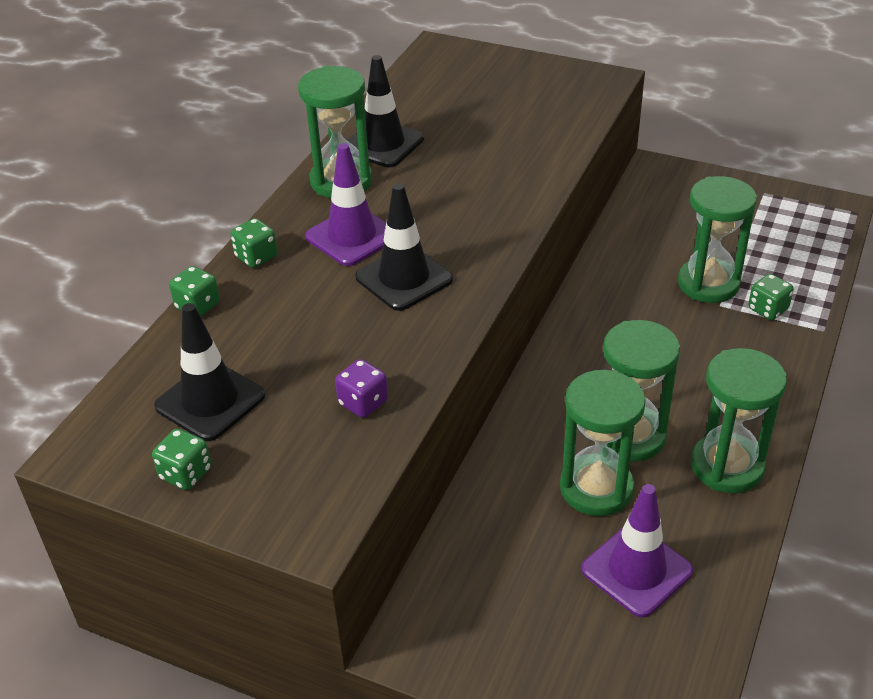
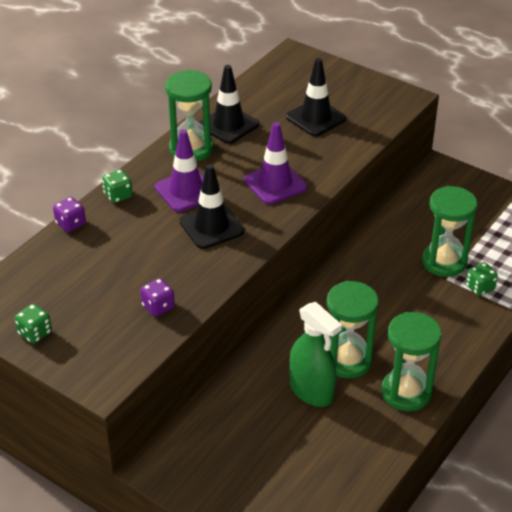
camera: 10 degrees right, 0 degrees up
black traffic cone [154,303,265,441] -> black traffic cone moved to [286,58,347,136]
green dice [169,266,220,317] -> purple dice [53,197,86,232]
green hourglass [560,370,646,516] -> green spray bottle [289,302,342,407]
purple traffic cone [581,484,693,618] -> purple traffic cone moved to [244,122,307,204]

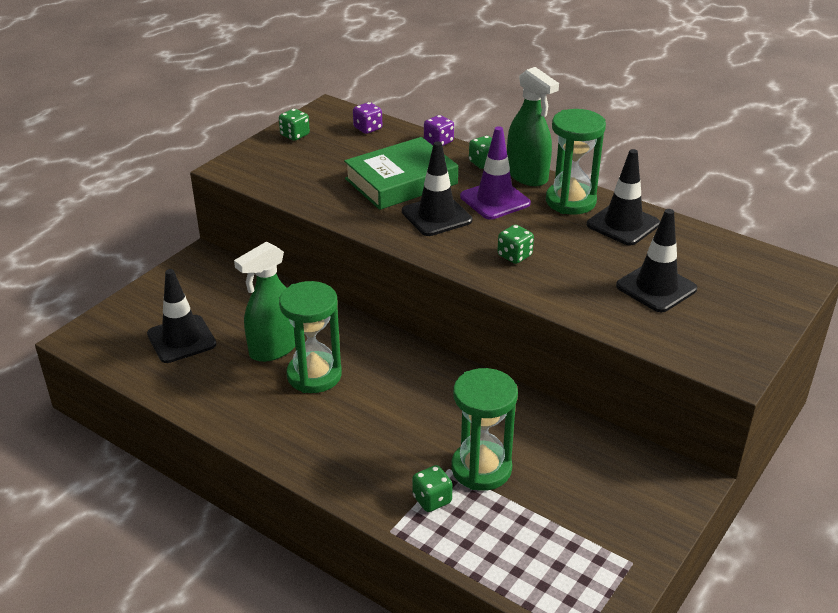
camera: 90 degrees right, 5 degrees down
purple dice [140,278,175,317] -> purple dice moved to [353,102,382,134]
purple traffic cone [244,122,307,204] -> green dice [497,225,534,264]
green hourglass [381,312,441,411] -> none
none -> black traffic cone [147,269,217,363]
none -> green book [344,137,458,210]
none -> green spray bottle [507,67,559,186]

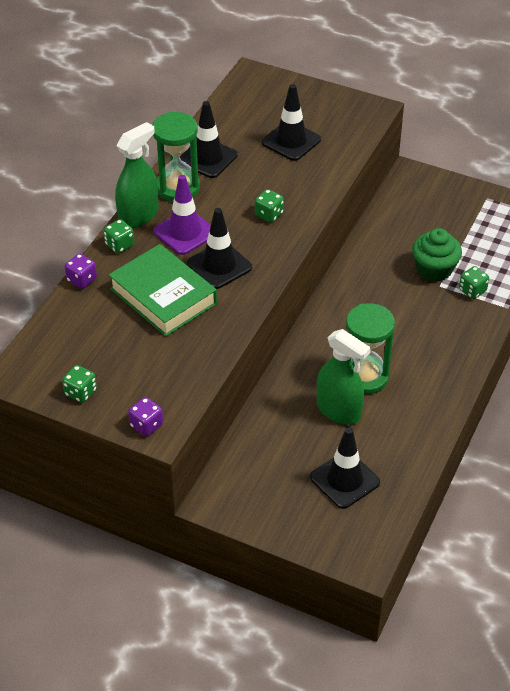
camera: 100 degrees left, 10 degrees up
purple dice [353,102,382,134] -> purple dice moved to [128,397,163,436]
green hourglass [451,368,518,491] -> green cupcake [412,228,462,282]

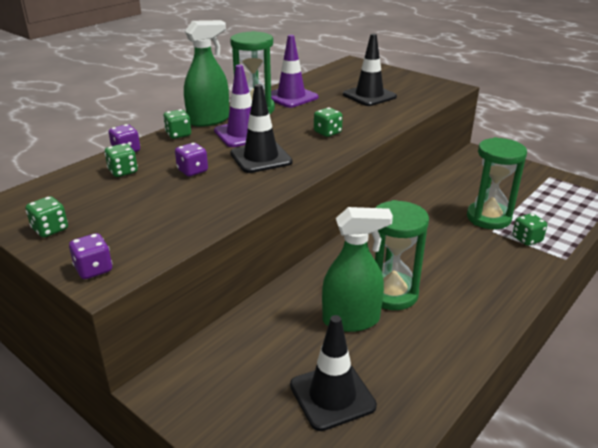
camera: 15 degrees right, 15 degrees down
green book [109,244,217,337] -> purple dice [175,143,208,176]
black traffic cone [180,101,238,178] -> purple traffic cone [271,35,319,108]
green spray bottle [317,329,371,424] -> green spray bottle turned 60 degrees counterclockwise [322,207,393,332]
green cupcake [412,228,462,282] -> green hourglass [467,137,527,229]
none -> green dice [104,143,138,177]

